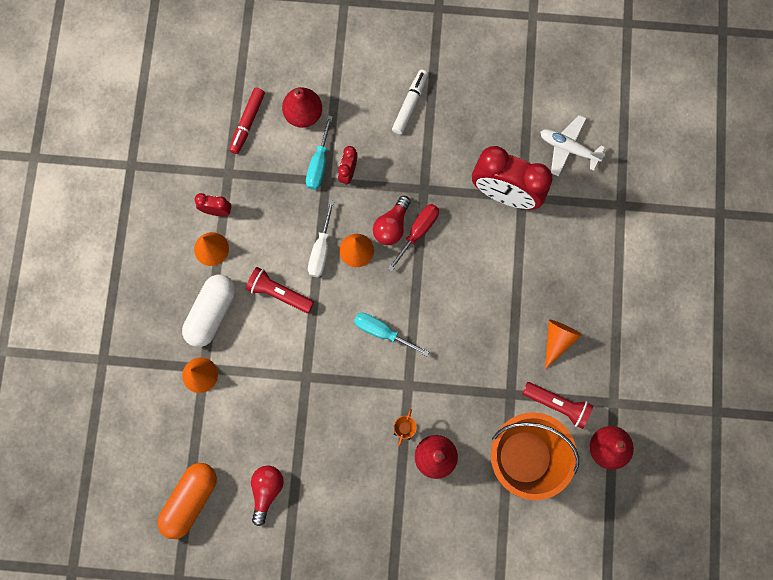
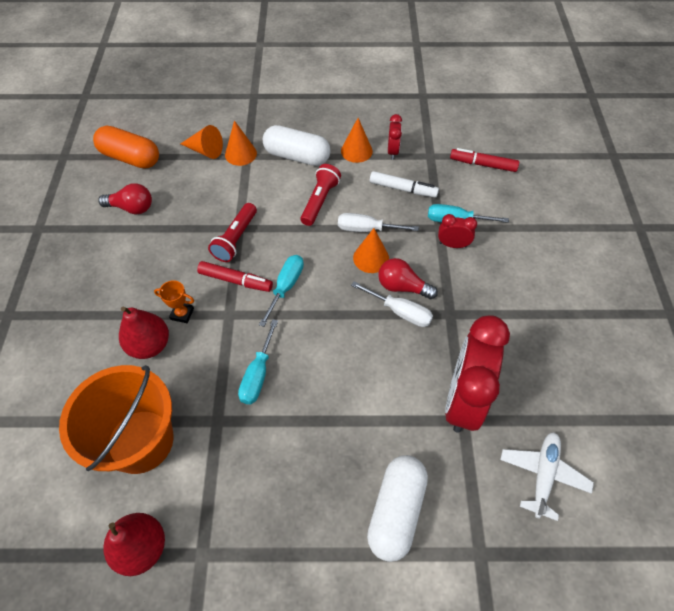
camera: 85 degrees right, 20 degrees down
red pear [282,87,322,128] -> none
red screwdriver [388,204,439,271] -> white screwdriver [351,281,433,327]
white marker [392,69,428,135] -> white marker moved to [370,171,439,198]
red flashlight [522,382,593,429] -> red flashlight moved to [208,203,257,262]
orange cone [545,320,582,369] -> orange cone moved to [180,125,223,159]
none -> red marker [197,261,273,292]
none -> turquoise screwdriver [238,319,278,404]
none -> white capsule [367,455,428,562]

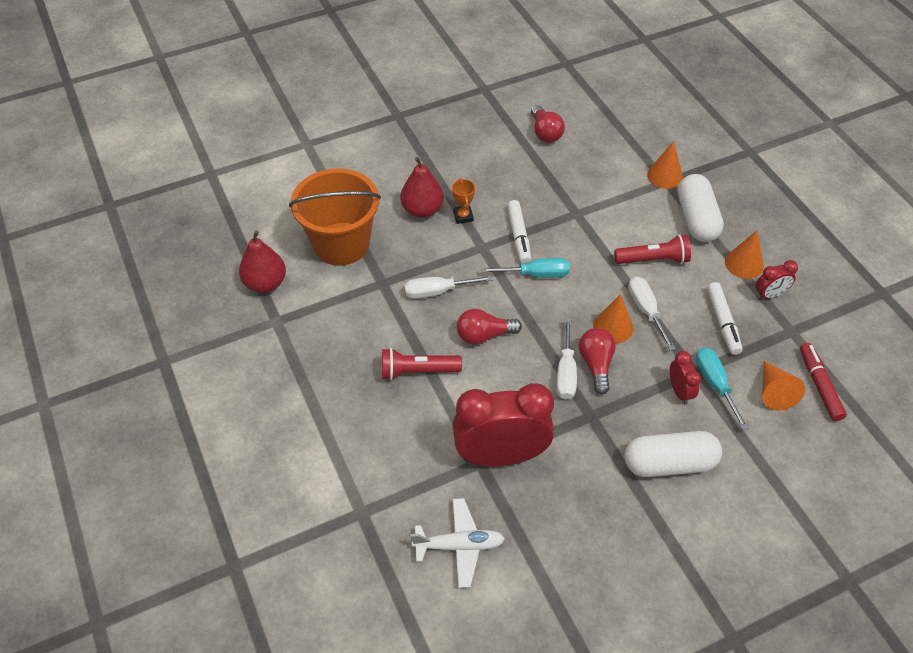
camera: 65 degrees right, 5 degrees down
orange capsule [93,126,159,169] -> none
orange cone [180,125,223,159] -> orange cone moved to [762,361,805,411]
red marker [197,261,273,292] -> white marker [507,200,531,264]
red flashlight [208,203,257,262] -> red flashlight moved to [382,348,462,380]
turquoise screwdriver [238,319,278,404] -> white screwdriver [404,275,494,299]
white capsule [367,455,428,562] -> white capsule moved to [624,431,722,477]
none -> red light bulb [457,309,522,345]

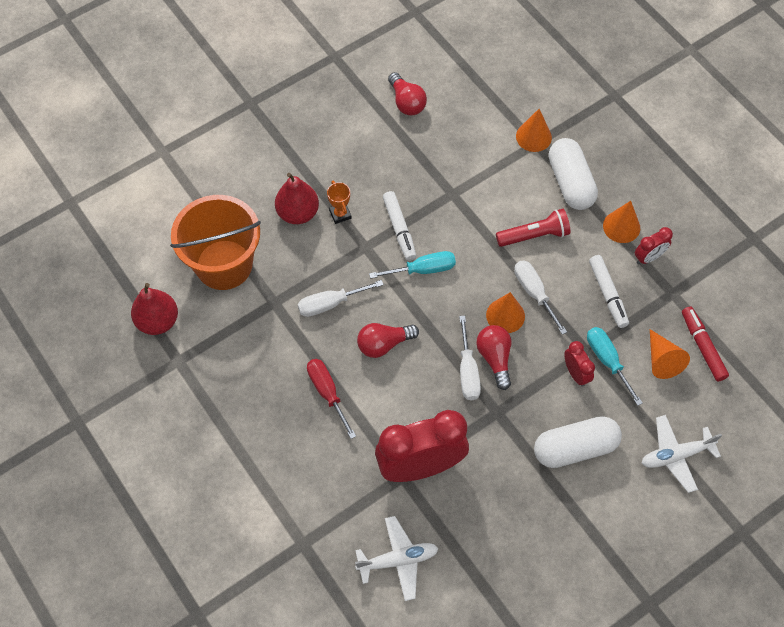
camera: 10 degrees left, 10 degrees up
red flashlight [382,348,462,380] -> red screwdriver [307,359,356,439]
none -> white plane [642,415,722,493]

